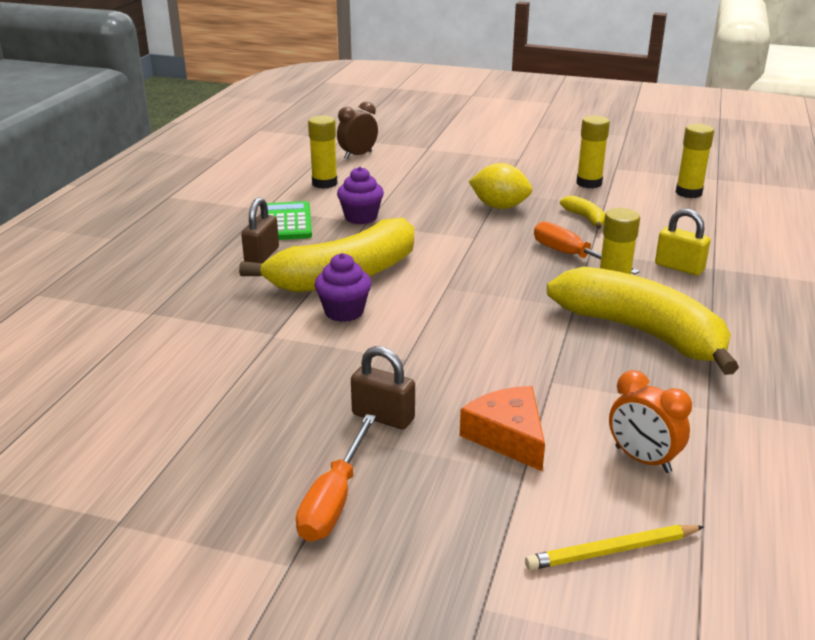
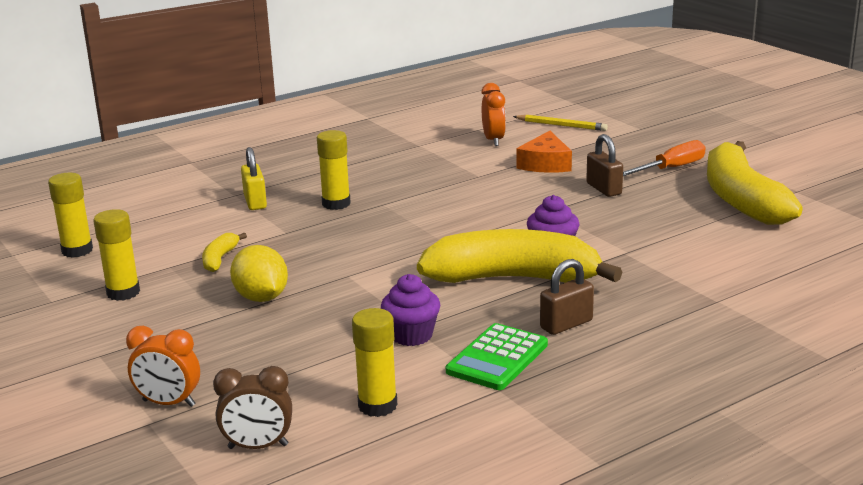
camera: 140 degrees left, 5 degrees down
orange screwdriver [534,221,640,274] -> none
yellow banana [547,266,739,375] -> yellow banana moved to [707,141,803,225]
none -> orange clock [126,326,200,407]

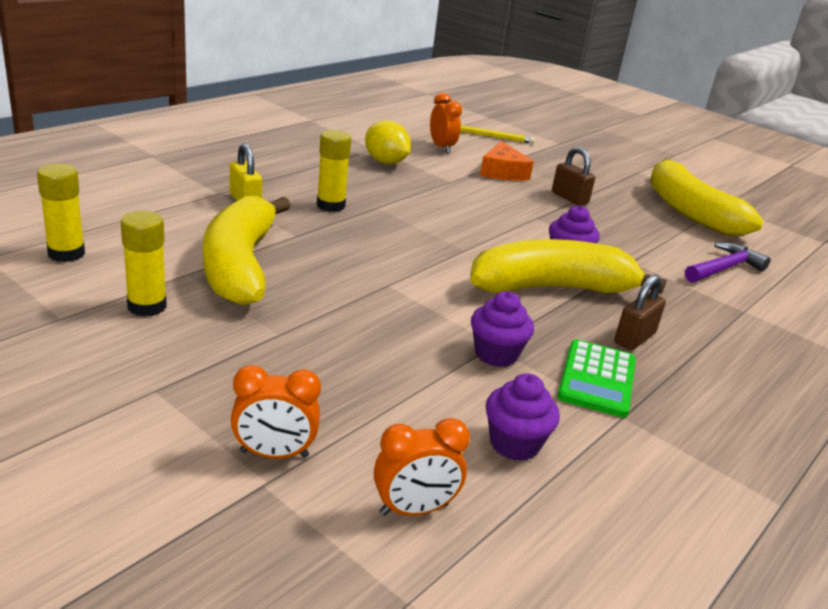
camera: 20 degrees left, 5 degrees up
yellow banana [202,232,247,272] -> yellow banana [203,196,291,306], size x2.44
brown clock [213,366,292,449] -> orange clock [374,418,470,516]
yellow lemon [230,245,288,302] -> yellow lemon moved to [365,121,411,164]
yellow glue stick [352,308,397,417] -> purple cupcake [486,373,560,461]
orange screwdriver [623,140,706,176] -> none
none -> purple hammer [685,243,771,283]

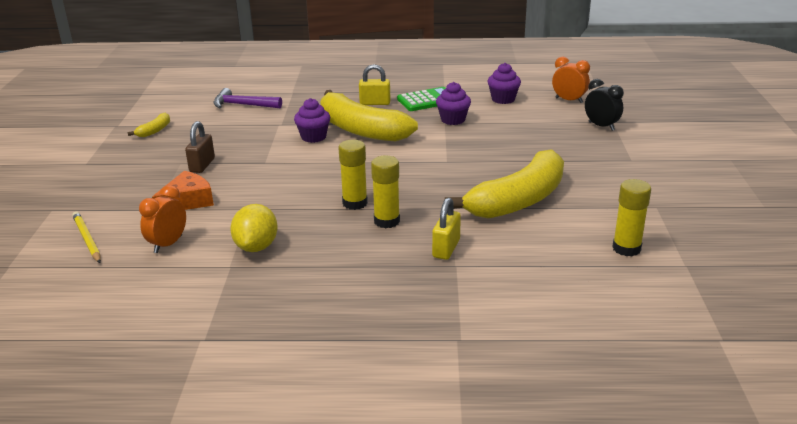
camera: 125 degrees left, 0 degrees up
yellow glue stick [120,211,167,317] -> yellow glue stick moved to [339,140,368,210]
orange clock [231,365,321,458] -> black clock [585,79,624,131]
brown padlock [615,275,666,350] -> yellow padlock [359,64,390,105]
yellow banana [650,158,764,236] -> yellow banana [128,113,170,137], size x0.41

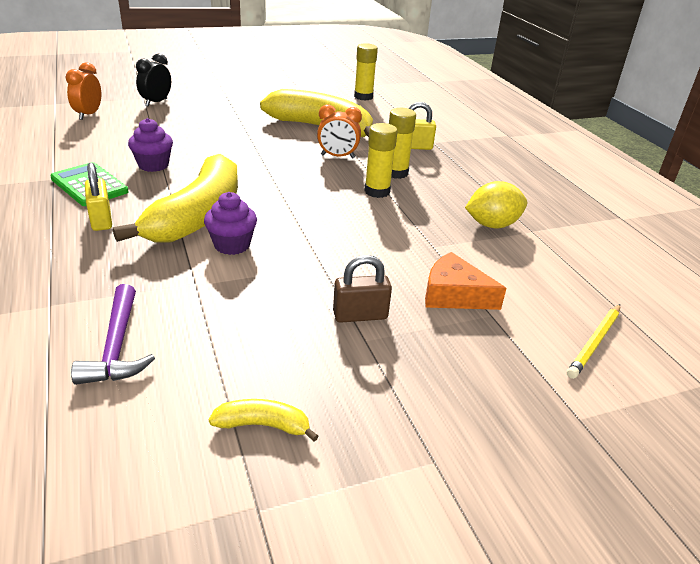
camera: 115 degrees left, 5 degrees up
orange clock [139,185,186,253] -> orange clock moved to [317,104,362,158]
purple cupcake [487,63,521,104] -> none

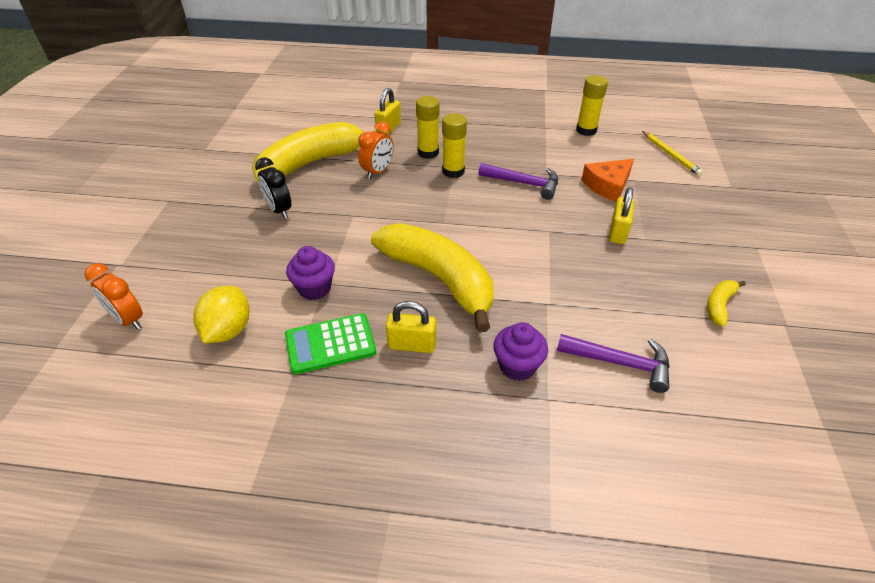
camera: 60 degrees left, 10 degrees up
black clock [136,53,171,106] -> black clock moved to [255,157,291,219]
purple cupcake [204,192,257,255] -> purple cupcake moved to [493,322,548,381]
brown padlock [333,255,392,323] -> yellow padlock [609,187,634,244]
yellow glue stick [354,43,378,101] -> yellow glue stick moved to [576,75,608,136]
yellow lemon [465,181,527,228] -> yellow lemon moved to [193,286,250,343]
none -> purple hammer [478,163,558,200]

